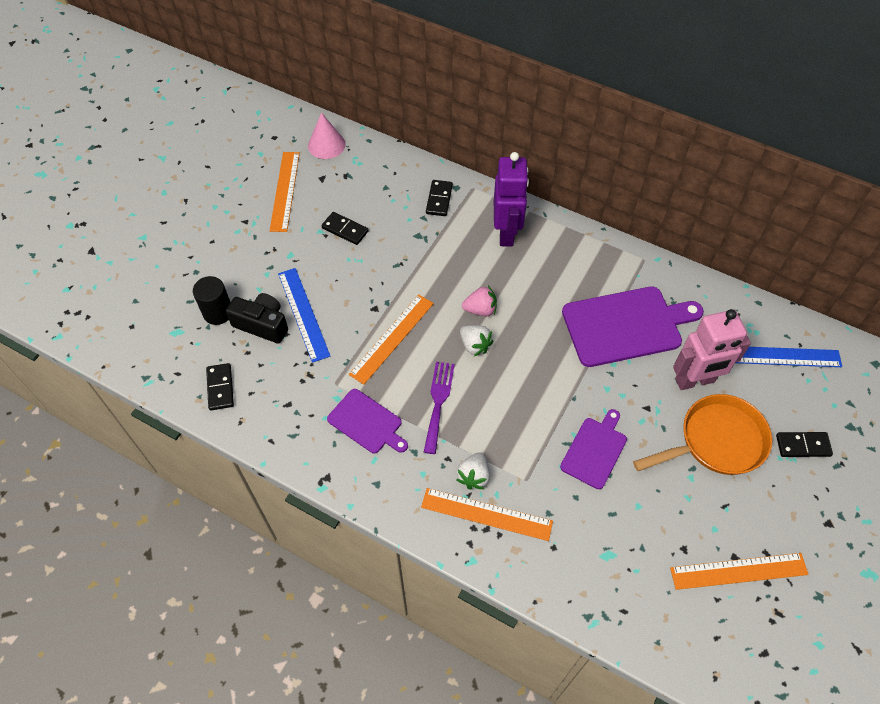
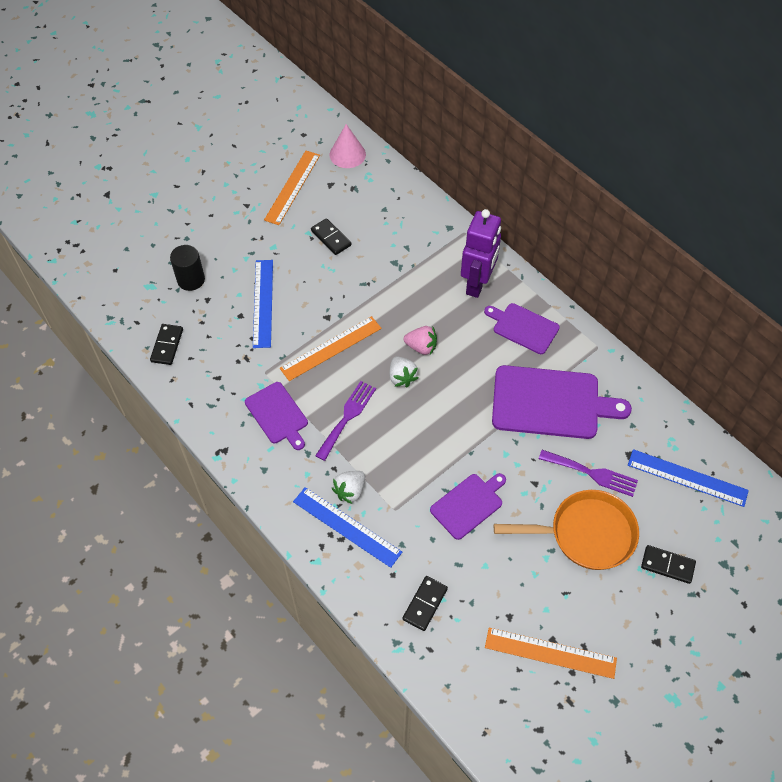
camera: 20 degrees right, 0 degrees up
black camera [226,293,288,344] -> none
orange ruler [421,488,553,541] -> blue ruler [293,487,402,568]
black domino [426,180,453,216] -> black domino moved to [402,576,448,631]
pink robot [673,309,751,390] -> purple fork [539,450,638,497]
none -> purple cutting board [484,303,560,354]

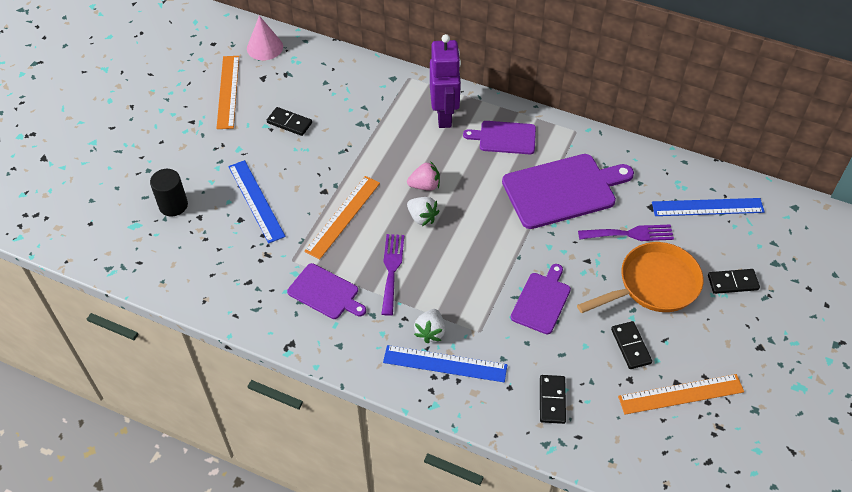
camera: 25 degrees left, 5 degrees down
black domino [150,324,183,365] -> black domino moved to [611,321,652,369]

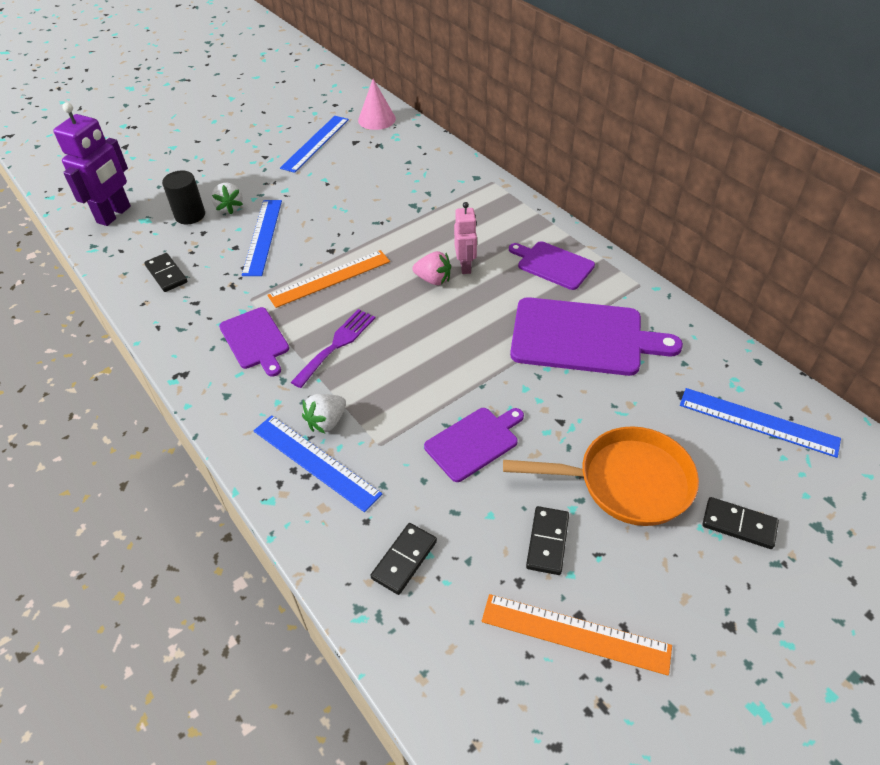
camera: 30 degrees right, 5 degrees down
orange ruler [216,56,239,129] -> blue ruler [280,116,349,173]
black domino [267,107,312,136] -> black domino moved to [144,253,187,292]
white strawberry [407,197,439,226] -> white strawberry moved to [211,183,243,214]
purple robot [430,34,461,128] -> purple robot moved to [53,102,131,226]
purple fork [578,225,674,241] -> none
none -> pink robot [454,202,477,274]

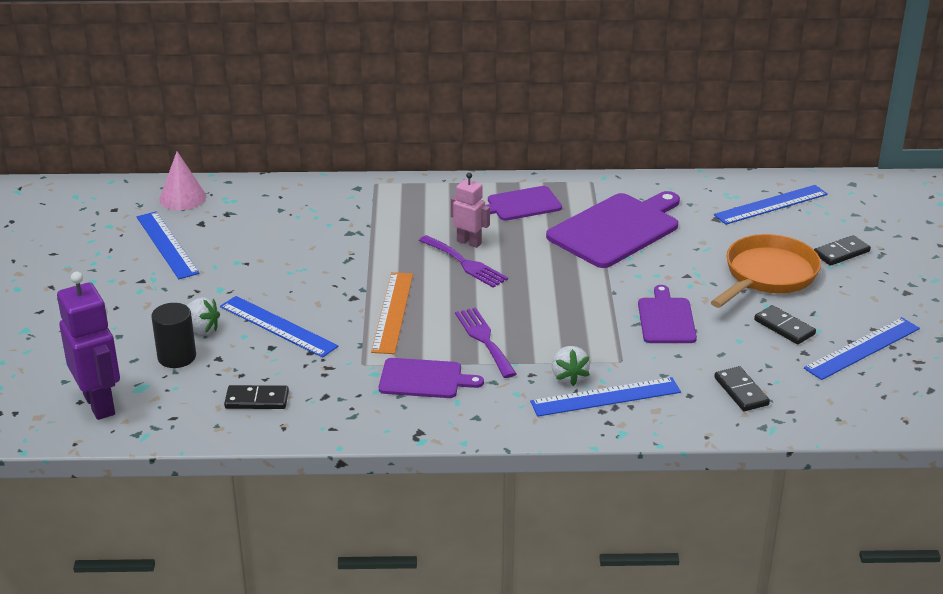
camera: 55 degrees left, 15 degrees down
pink strawberry [413,251,451,285] -> purple fork [419,235,508,288]
orange ruler [482,594,672,676] -> blue ruler [804,317,920,380]

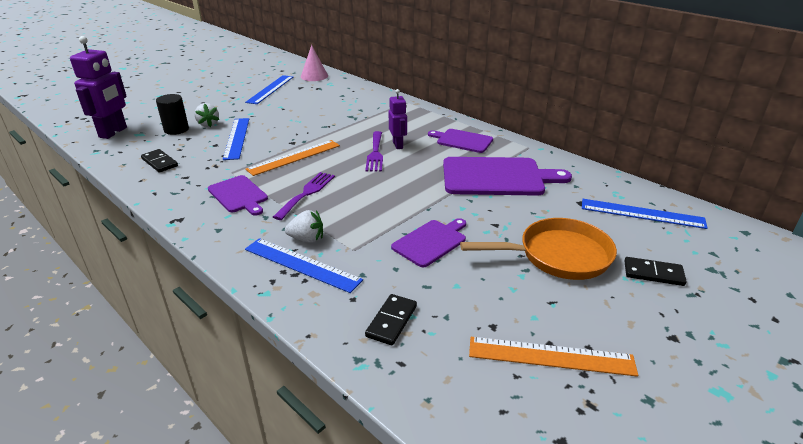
camera: 45 degrees right, 0 degrees up
pink robot [451,173,490,248] -> purple robot [389,89,407,149]
white strawberry [552,346,590,386] -> white strawberry turned 120 degrees counterclockwise [285,210,323,243]
black domino [754,305,816,344] -> none
blue ruler [804,317,920,380] -> orange ruler [469,337,638,377]

